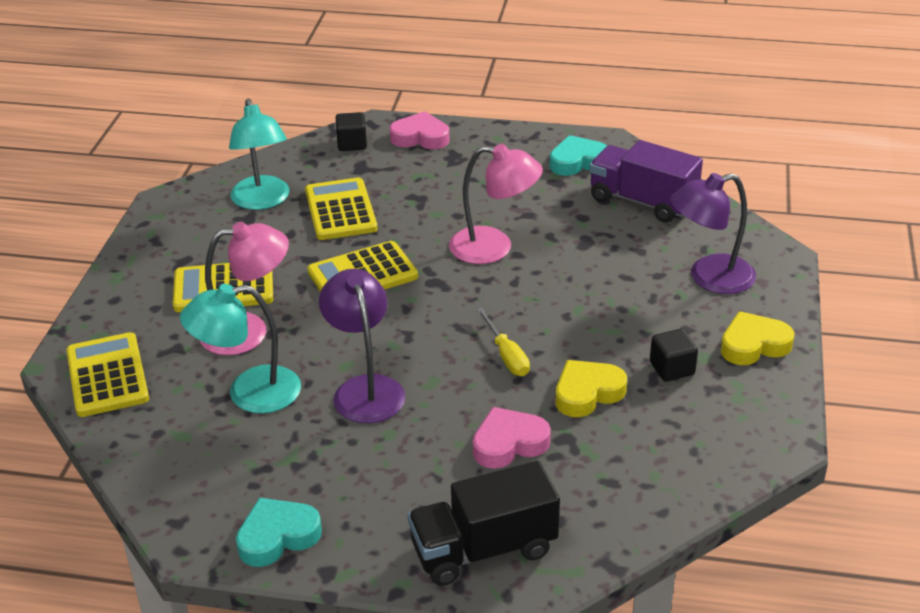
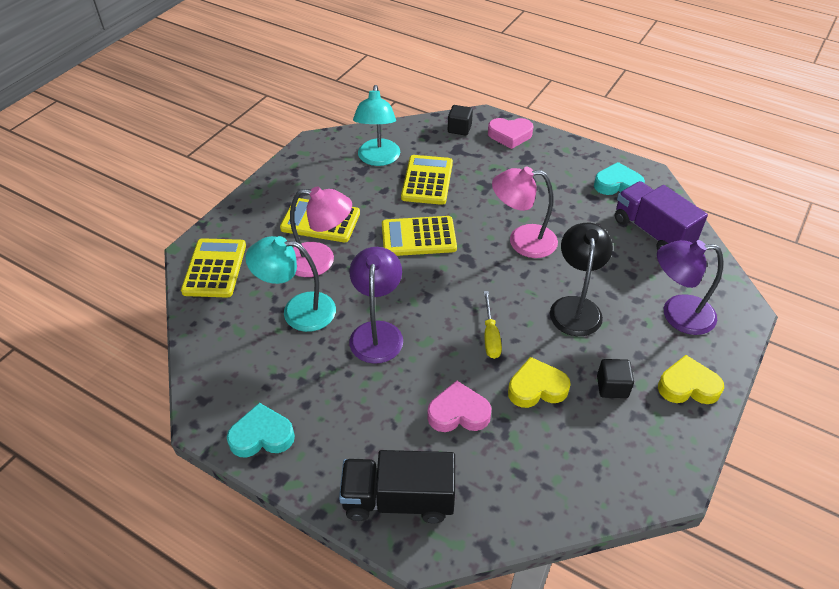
camera: 20 degrees right, 10 degrees up
pink heart [389,111,450,149] -> pink heart turned 150 degrees clockwise [488,118,533,149]
pink lamp [449,144,543,264] -> pink lamp turned 150 degrees clockwise [492,166,558,258]
none -> black lamp [550,223,613,336]

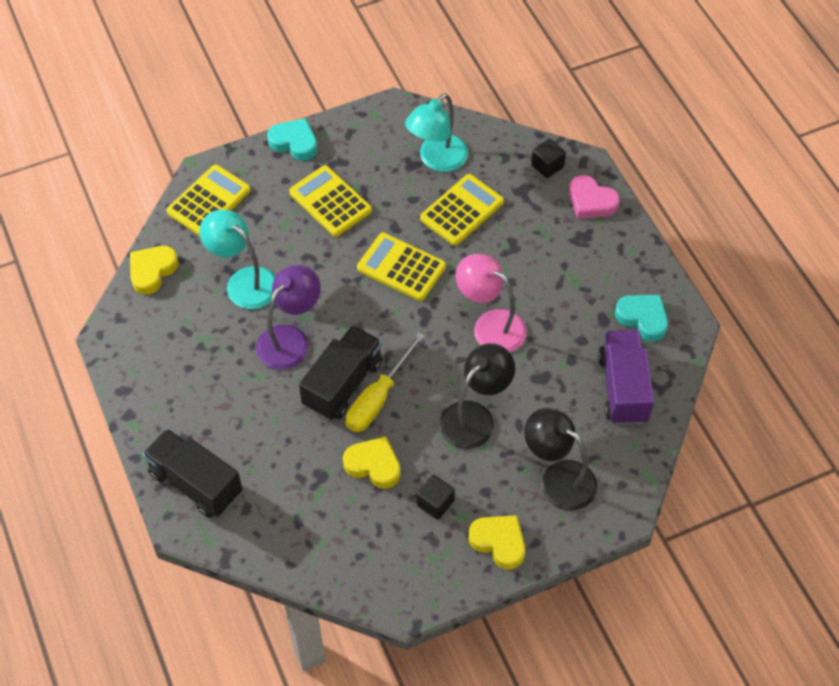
camera: 35 degrees right, 10 degrees up
turquoise heart [227,403,295,458] -> turquoise heart moved to [267,118,317,161]
pink lamp [290,186,352,277] -> none
pink heart [427,381,492,432] -> none
yellow screwdriver [484,291,502,359] -> yellow screwdriver [346,332,425,432], size x1.52
purple lamp [657,240,723,335] -> black lamp [524,408,597,510]
none -> yellow heart [130,246,178,295]
none -> black truck [299,325,383,420]

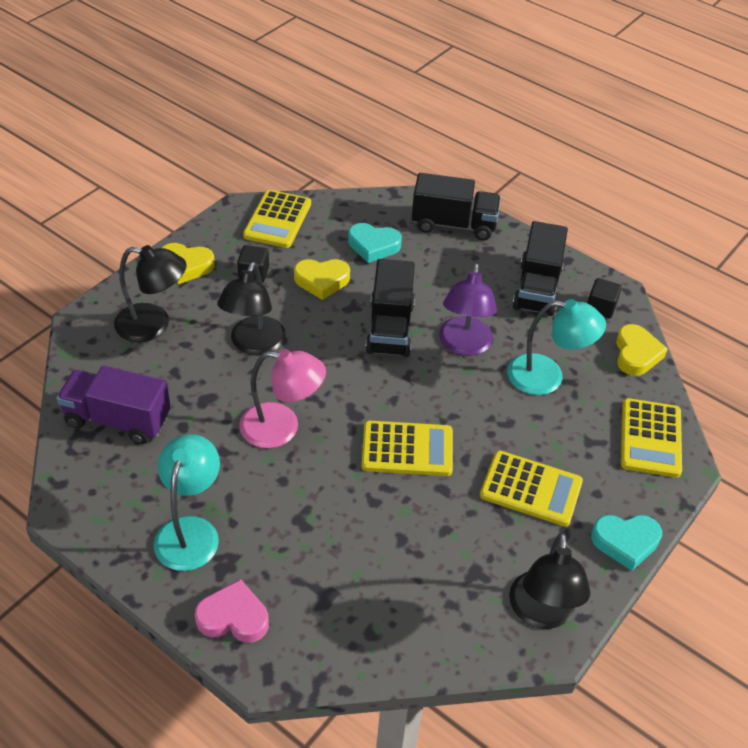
camera: 150 degrees right, 10 degrees down
yellow screwdriver [346,332,425,432] -> none
turquoise lamp [405,93,468,172] -> turquoise lamp moved to [154,434,220,571]
yellow calculator [420,174,504,246] -> yellow calculator moved to [243,190,311,248]
black cube [531,139,566,178] -> black cube moved to [587,278,622,318]
purple truck [598,330,654,425] -> purple truck turned 135 degrees clockwise [56,366,171,444]
turquoise heart [615,295,668,342] -> turquoise heart moved to [348,223,402,263]
none -> black lamp [509,533,590,629]
none -> black truck [512,221,568,316]

